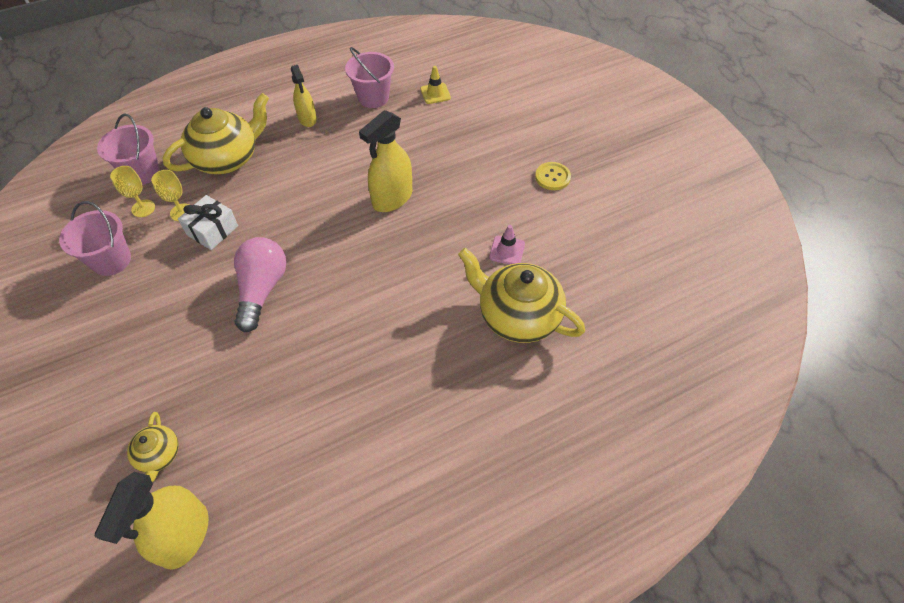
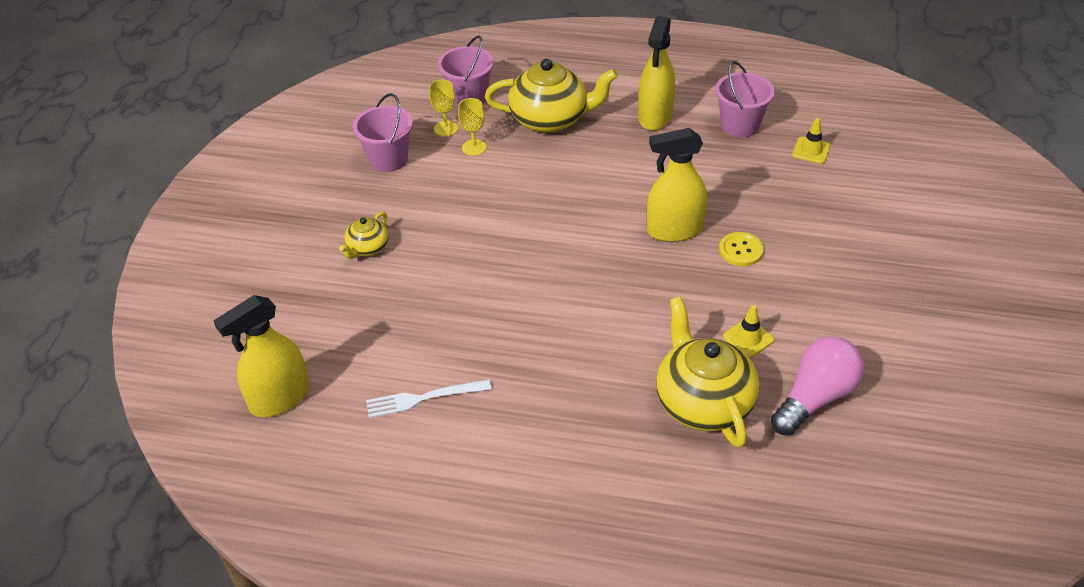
camera: 40 degrees right, 10 degrees down
yellow teapot [127,412,179,482] -> yellow teapot moved to [339,212,388,259]
white gift [178,195,238,250] -> none
pink light bulb [234,237,287,332] -> pink light bulb moved to [771,337,864,435]
yellow spray bottle [291,65,317,127] -> yellow spray bottle [638,16,675,131], size x1.58
pink traffic cone [489,225,525,264] -> yellow traffic cone [723,305,774,358]
yellow button [535,162,571,190] -> yellow button moved to [719,232,764,266]
none -> white fork [366,379,492,418]

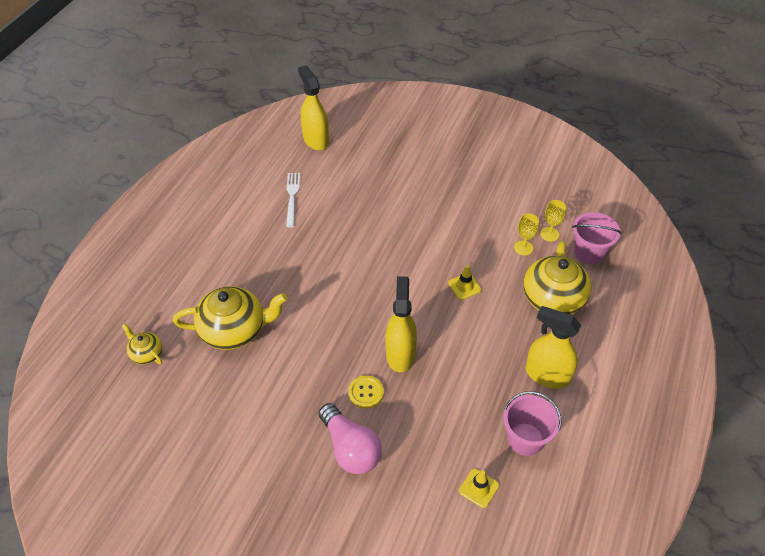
camera: 100 degrees right, 5 degrees up
yellow teapot [339,212,388,259] -> yellow teapot moved to [122,324,162,364]
pink bucket [353,93,413,172] -> none
yellow traffic cone [723,305,774,358] -> yellow traffic cone moved to [448,265,482,300]
pink light bulb [771,337,864,435] -> pink light bulb moved to [319,403,382,474]

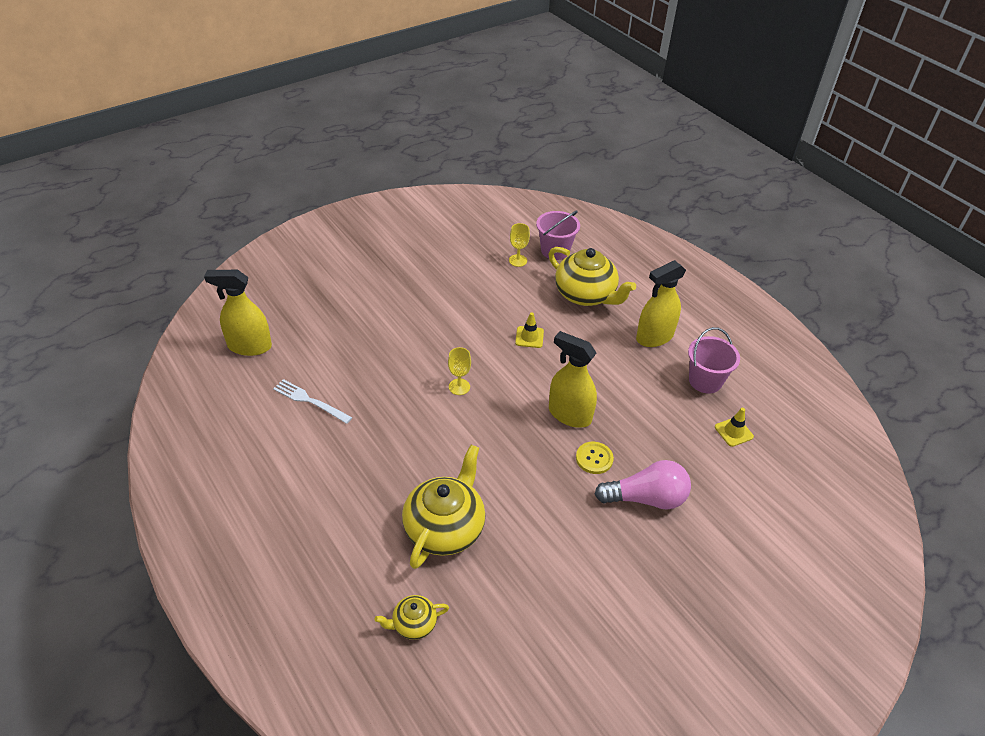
camera: 60 degrees left, 5 degrees down
yellow goblet [514,214,539,256] -> yellow goblet moved to [448,347,471,395]

